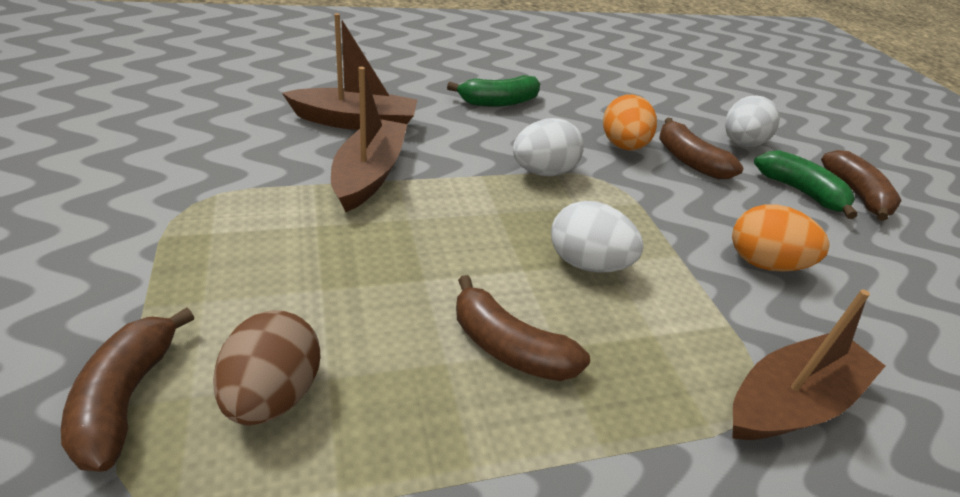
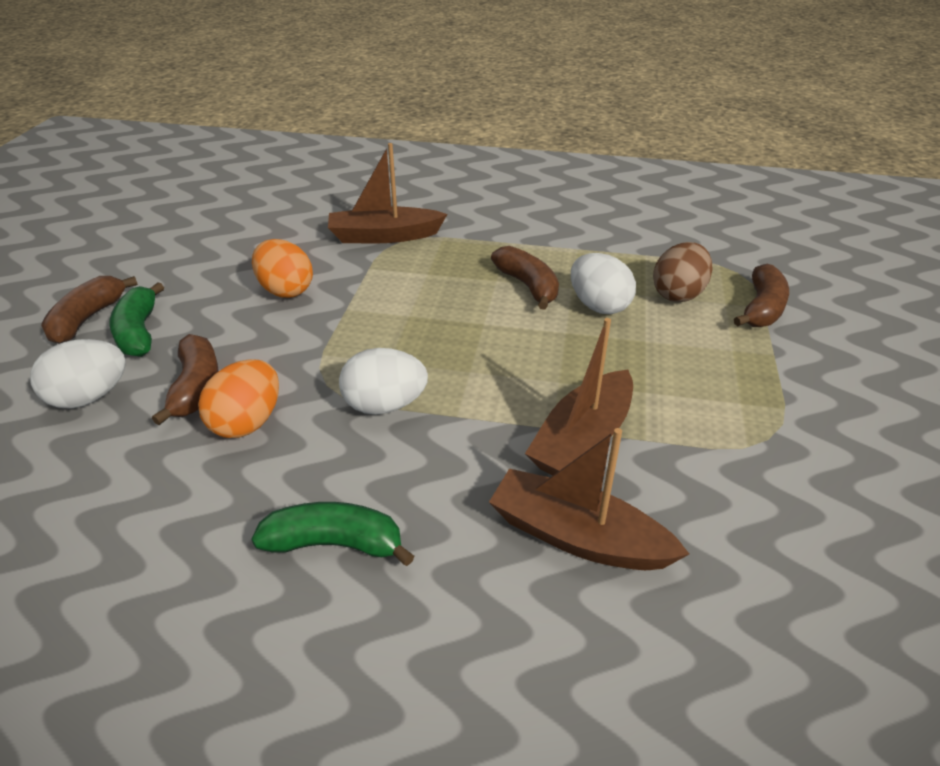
camera: 150 degrees left, 0 degrees up
white egg [551,201,644,273] -> white egg moved to [571,253,636,314]

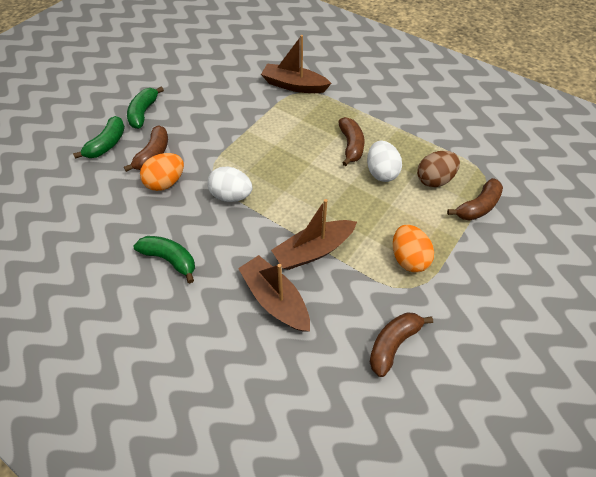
camera: 25 degrees right, 15 degrees up
white egg [30,339,126,409] -> green banana [73,116,125,159]
brown banana [41,276,138,344] -> brown banana moved to [370,312,433,377]
orange egg [252,239,313,298] -> orange egg moved to [393,225,434,272]

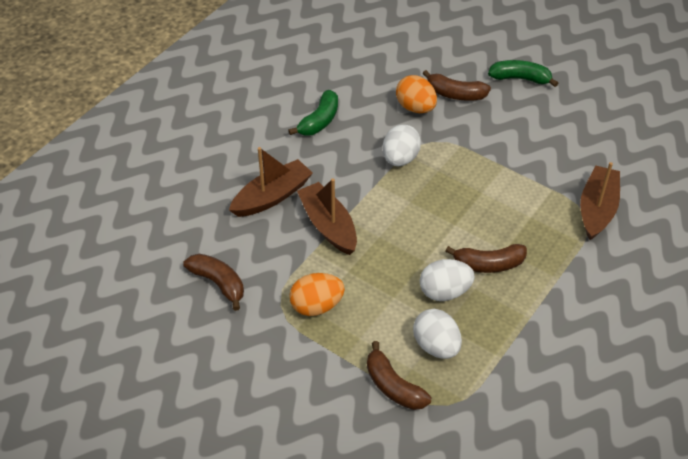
camera: 90 degrees right, 5 degrees down
green banana [73,116,125,159] -> none
brown egg [417,151,460,187] -> white egg [413,309,462,359]

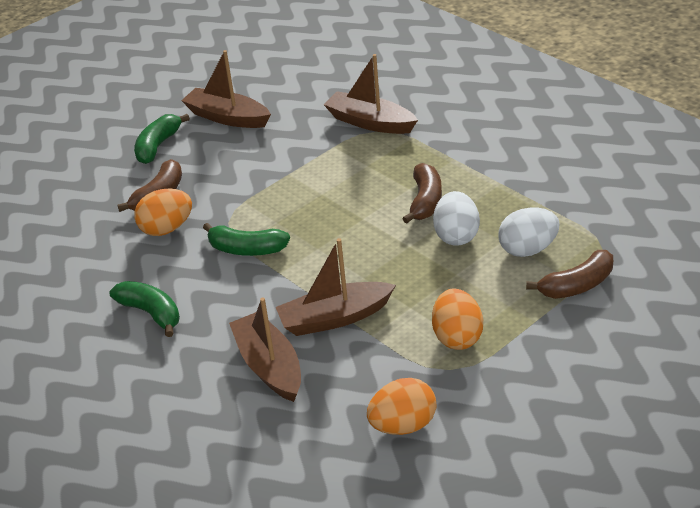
camera: 75 degrees left, 10 degrees down
brown banana [183,254,244,311] -> orange egg [367,378,437,435]
white egg [383,124,421,166] -> green banana [203,223,290,256]
none -> brown boat [181,50,271,128]

